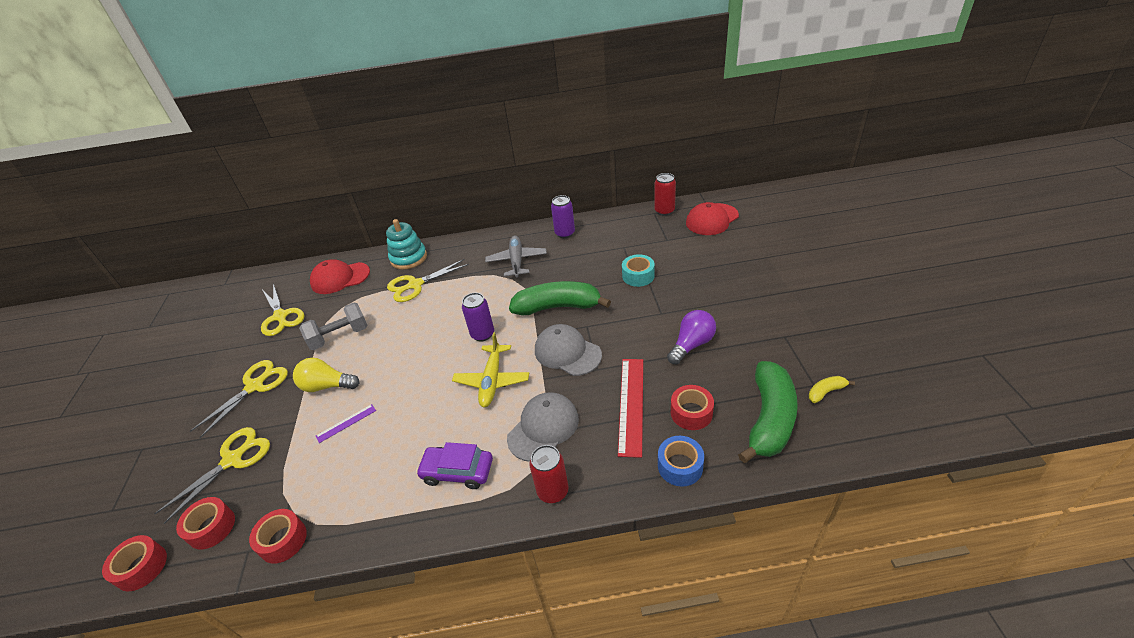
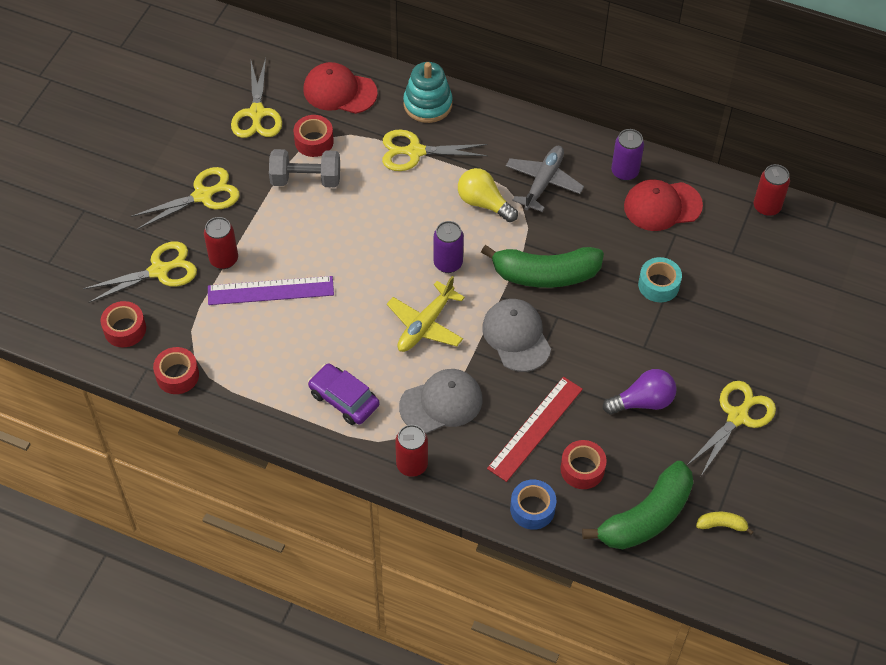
camera: 25 degrees right, 15 degrees up
red tape [102,535,167,592] -> red tape moved to [294,115,334,157]
yellow light bulb [293,358,359,392] -> yellow light bulb moved to [458,168,518,222]
purple ruler [316,404,376,443] -> purple ruler [208,276,334,305], size x1.96
green banana [509,281,611,315] -> green banana turned 150 degrees clockwise [481,245,604,288]
red cap [686,202,739,235] -> red cap moved to [624,179,703,231]
none -> red can [204,217,238,269]
none -> yellow scissors [687,381,776,476]

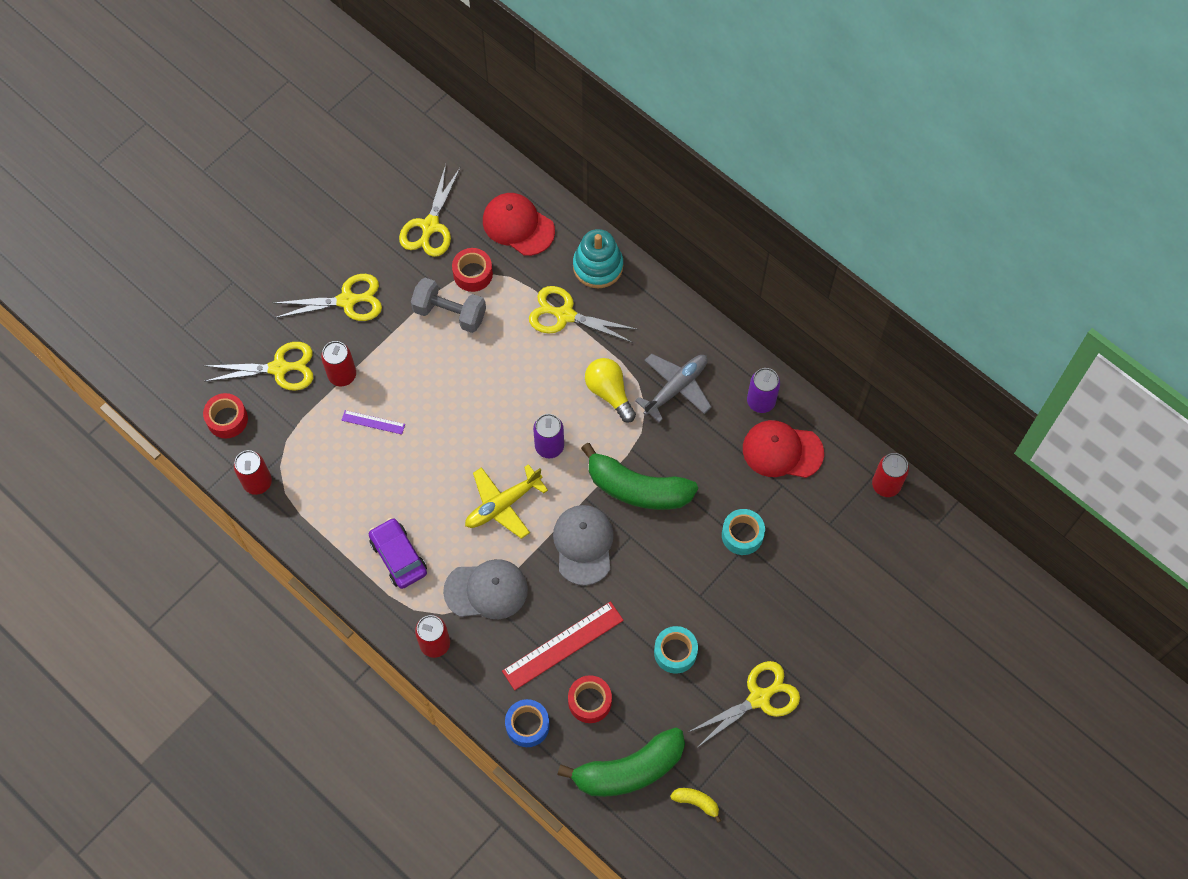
camera: 20 degrees right, 10 degrees up
red tape [153,347,199,394] -> red can [234,450,272,495]
purple ruler [208,276,334,305] -> purple ruler [341,410,405,434], size x0.51
purple light bulb [603,369,677,415] -> turquoise tape [654,626,698,674]

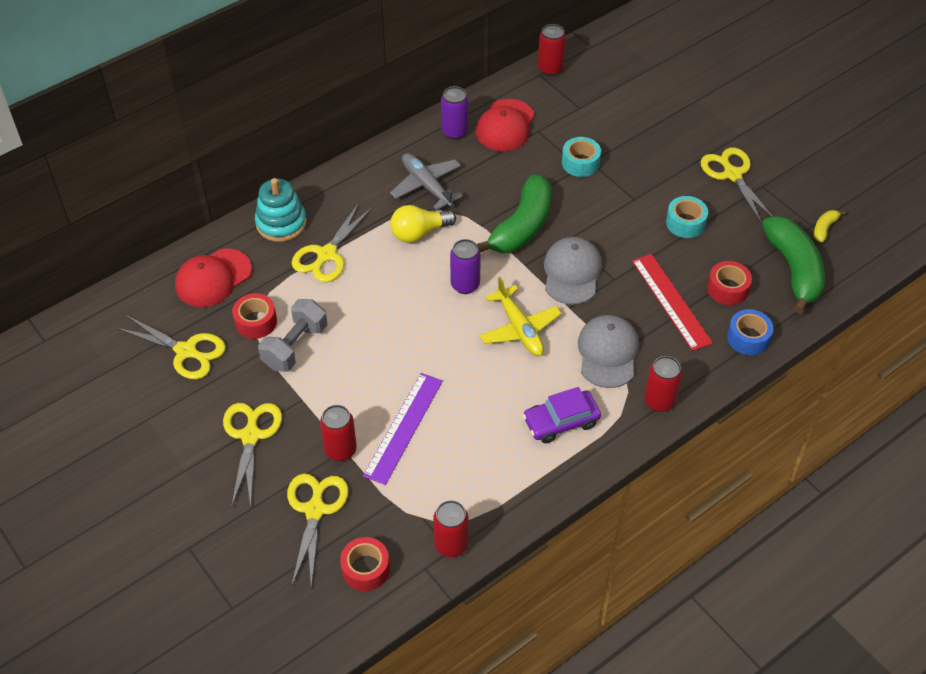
camera: 80 degrees left, 15 degrees down
purple ruler [341,410,405,434] -> purple ruler [363,373,443,485], size x1.96
grey cap [553,505,614,585] -> grey cap turned 90 degrees clockwise [544,237,602,304]

